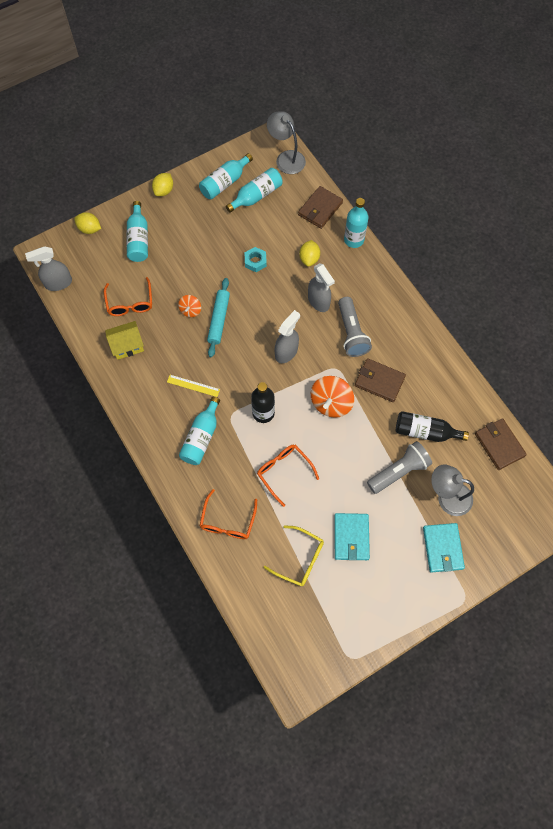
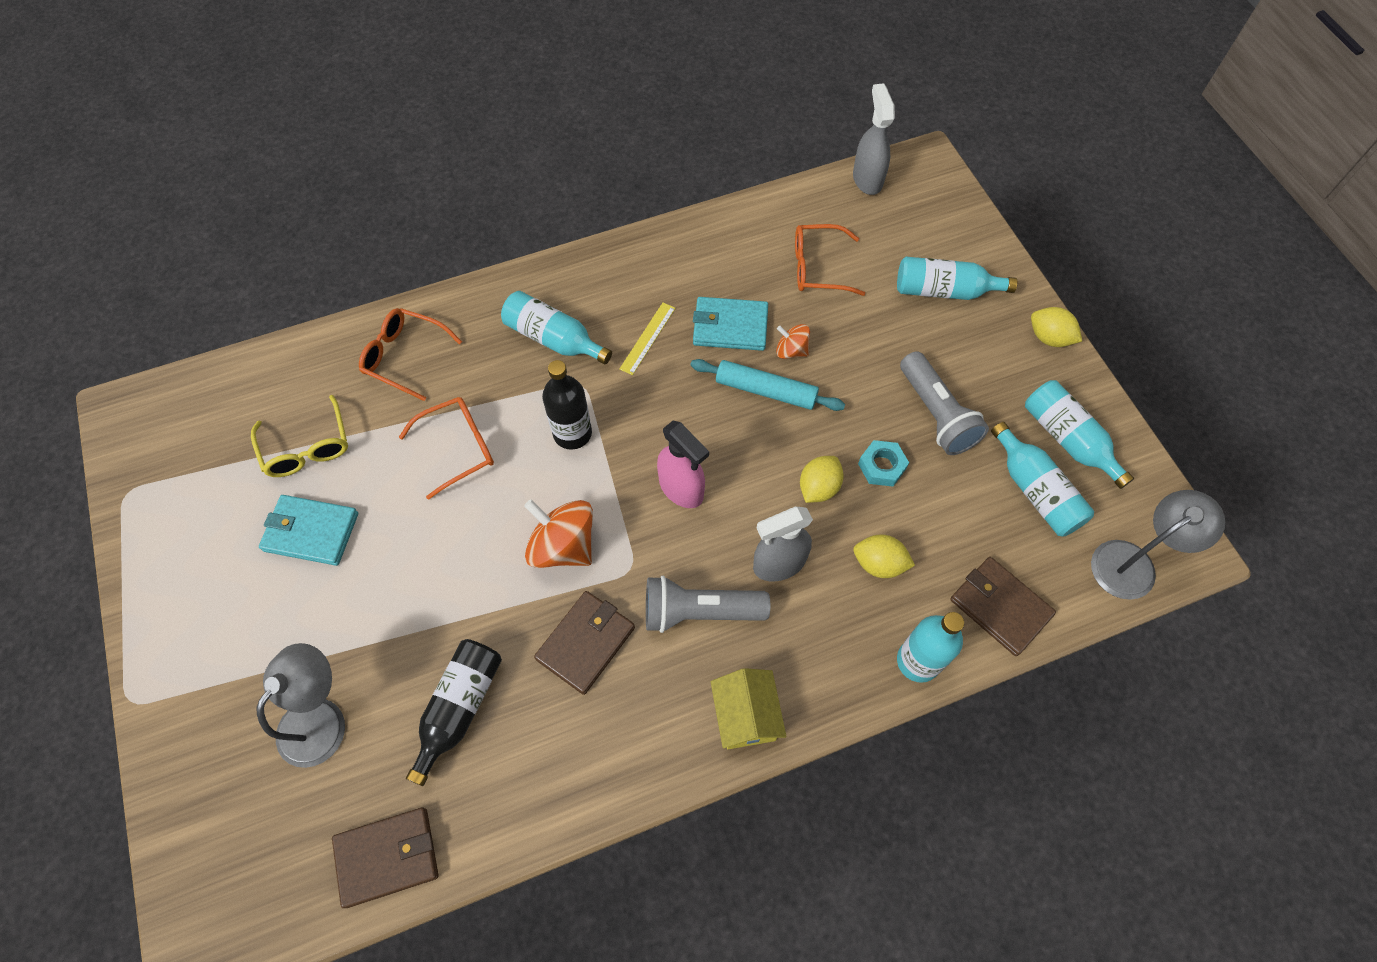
camera: 100 degrees right, 5 degrees down
yellow lemon [74,212,101,234] -> yellow lemon moved to [800,456,844,503]
yellow house [105,321,144,360] -> yellow house moved to [711,668,787,749]
yellow glasses [264,525,324,586] -> yellow glasses turned 60 degrees counterclockwise [251,395,348,477]
grey spray bottle [275,310,300,363] -> pink spray bottle [657,421,709,508]
grey flashlight [367,441,432,494] -> grey flashlight moved to [900,351,989,455]
turquoise wallet [423,523,465,573] -> turquoise wallet moved to [693,297,768,351]

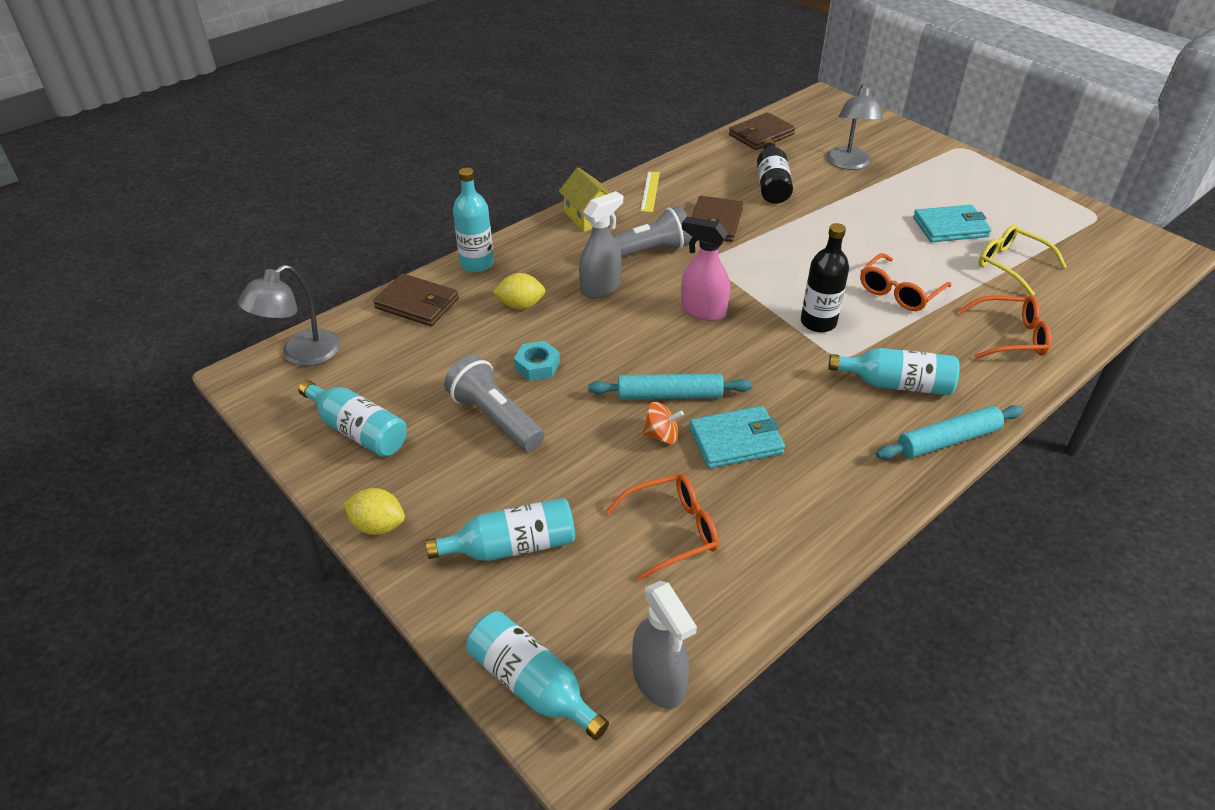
camera: 160 degrees right, 20 degrees down
orange spinning top [524,499,593,568] -> none
yellow ruler [620,303,676,375] -> yellow ruler moved to [640,171,660,212]
yellow lemon [800,456,844,503] -> none
turquoise bottle [991,422,1094,537] -> turquoise bottle moved to [466,611,609,740]
none -> turquoise rolling pin [876,405,1024,459]

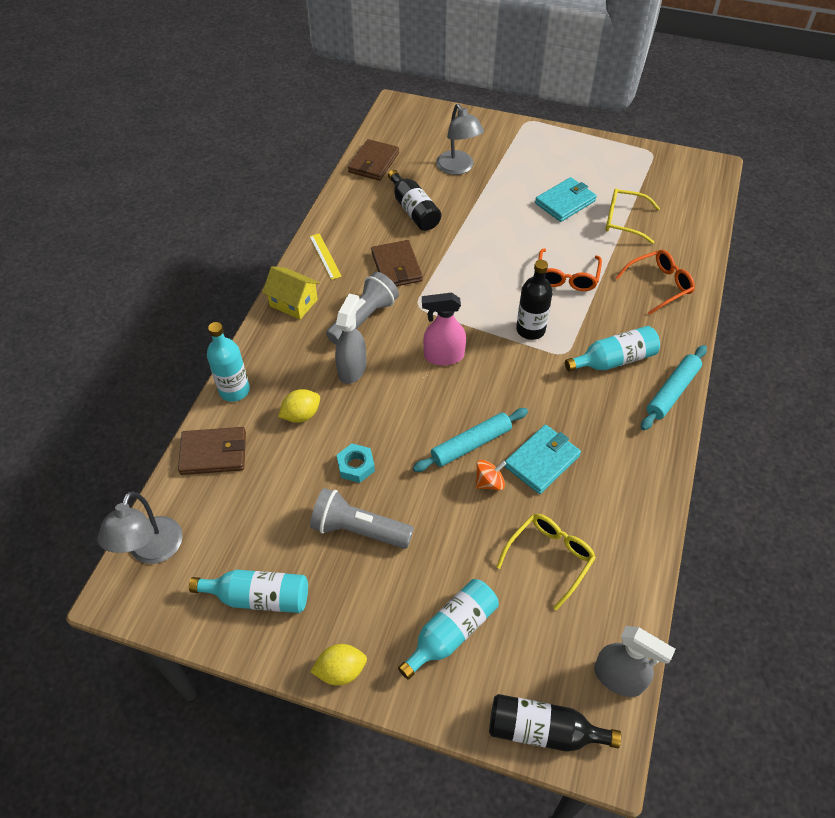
camera: 30 degrees left, 10 degrees up
turquoise bottle [466,611,609,740] -> black bottle [489,694,621,752]
orange glasses [606,474,719,581] -> yellow glasses [496,514,596,610]

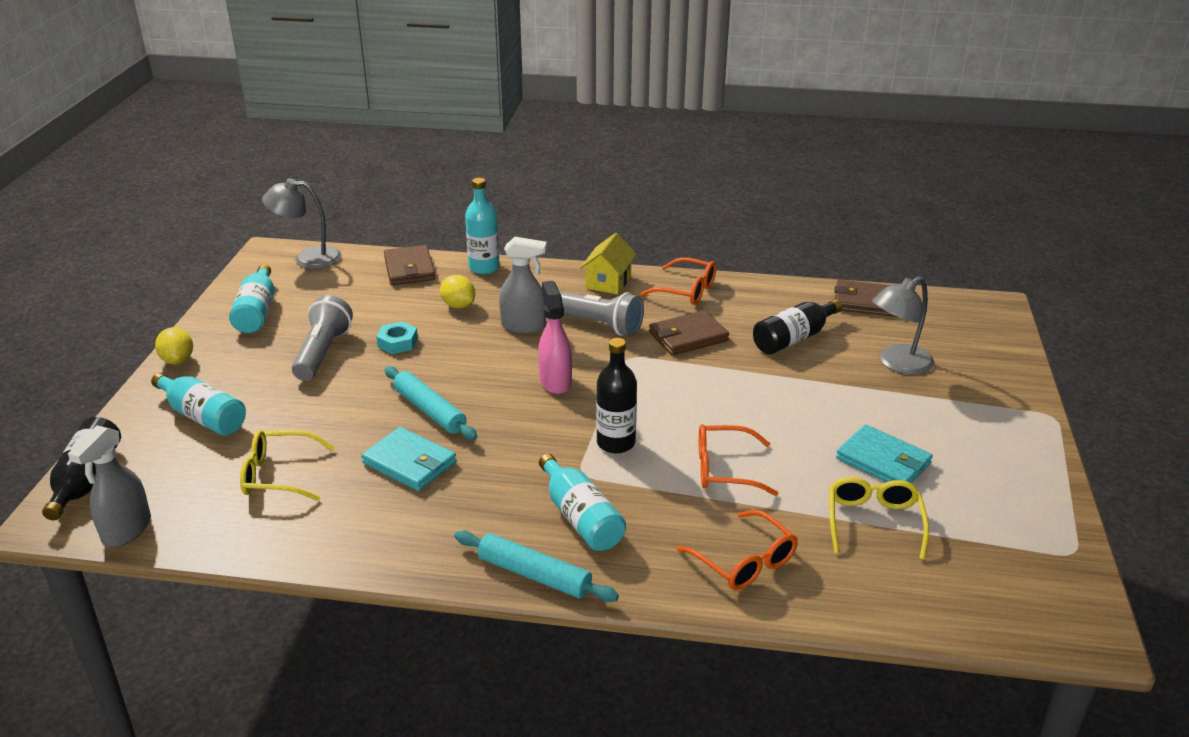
camera: 80 degrees right, 20 degrees down
yellow ruler [309,233,342,280] -> orange glasses [639,257,716,305]
orange spinning top [476,460,506,490] -> none
yellow glasses [496,514,596,610] -> yellow glasses turned 150 degrees clockwise [240,430,335,501]

